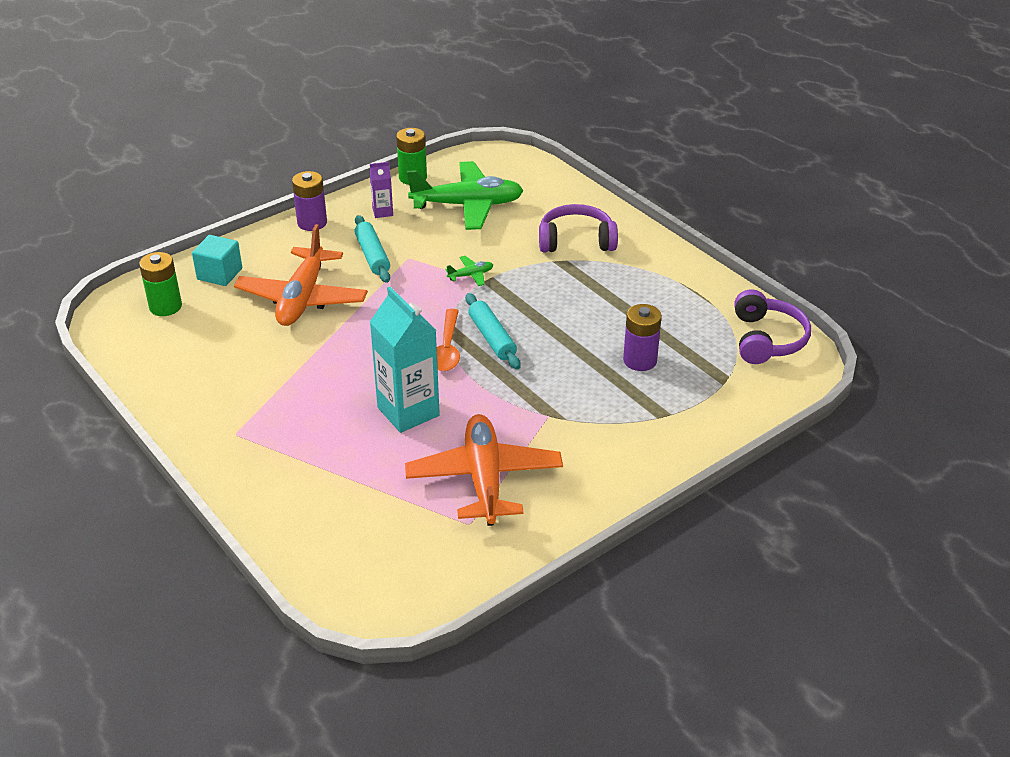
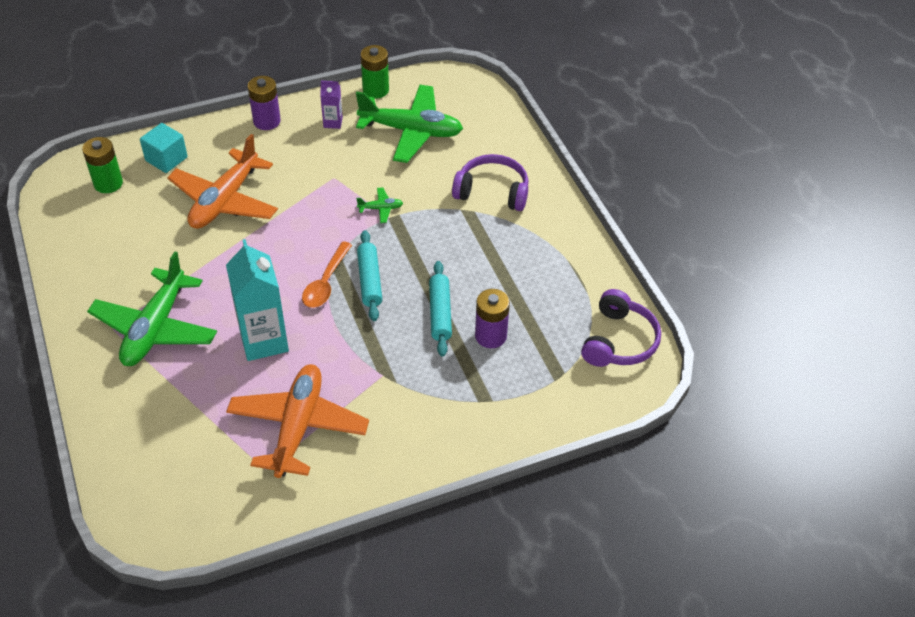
camera: 15 degrees right, 10 degrees up
turquoise rolling pin [354,215,390,283] -> turquoise rolling pin moved to [429,261,452,357]
none -> green plane [87,251,217,366]

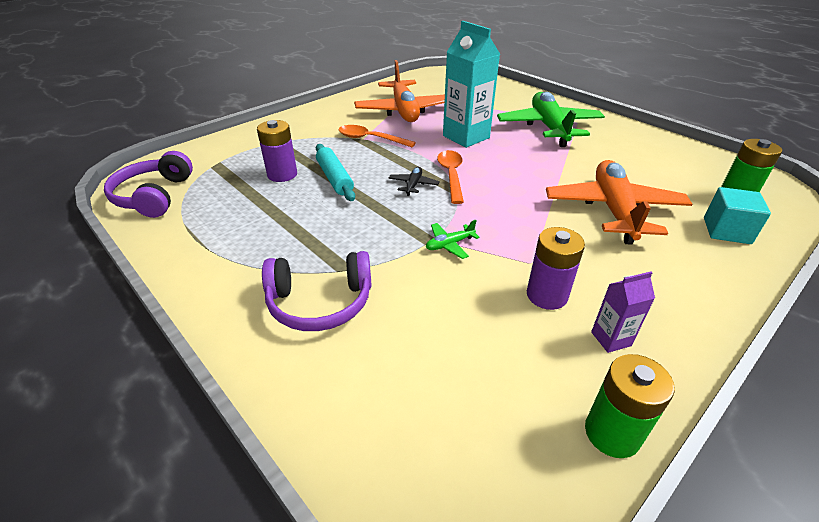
camera: 160 degrees right, 10 degrees down
purple battery [248,76,281,130] -> purple battery moved to [527,227,585,310]
green plane [356,85,463,163] -> none
turquoise rolling pin [357,230,382,321] -> black plane [388,167,440,196]
none -> orange spoon [338,125,416,147]

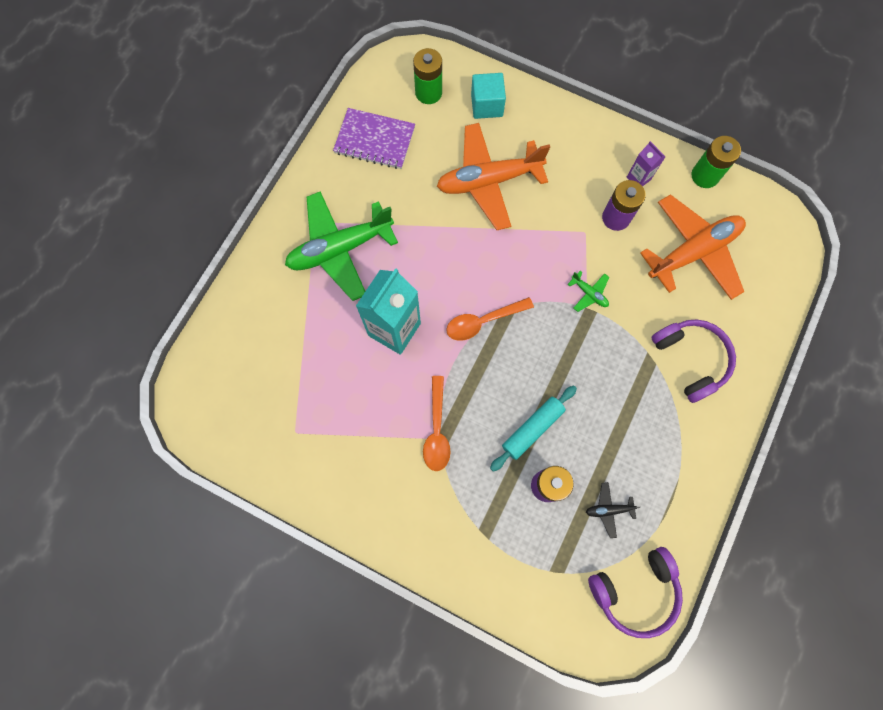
camera: 110 degrees left, 35 degrees up
orange plane [354,60,445,122] -> orange plane moved to [640,194,746,300]
black plane [388,167,440,196] -> black plane moved to [586,482,640,538]
none -> purple notebook [333,108,415,169]

